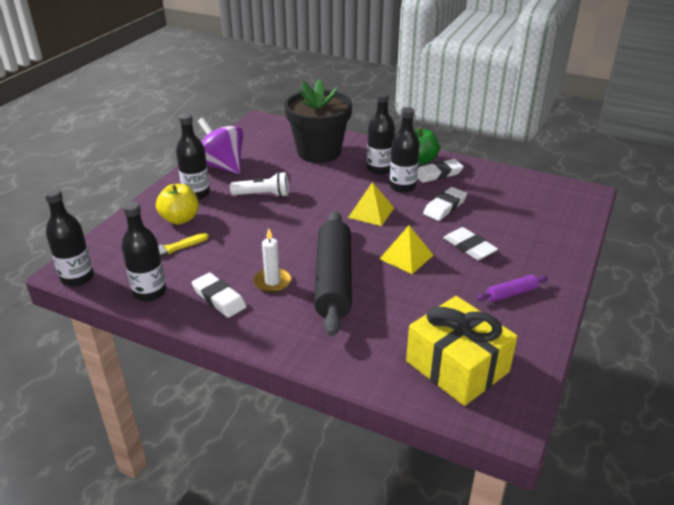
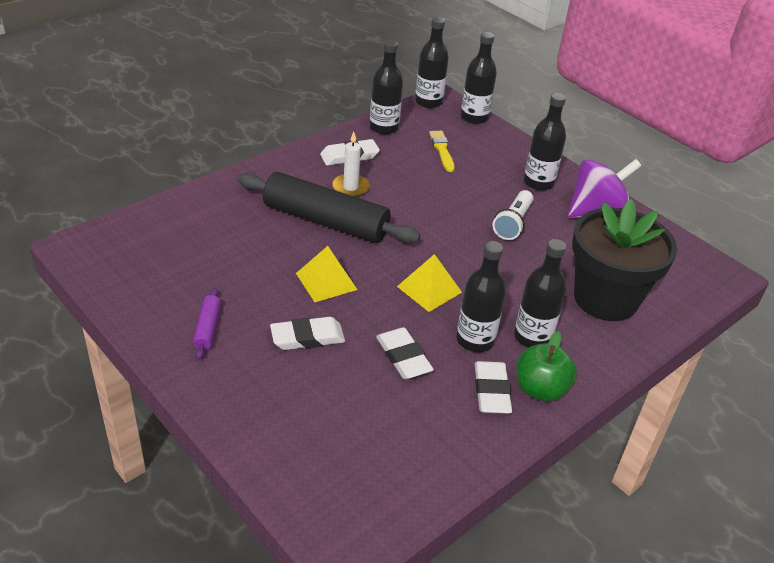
camera: 110 degrees right, 5 degrees up
yellow apple [156,184,199,225] -> none
yellow gift [406,296,518,406] -> none
none -> black bottle [461,32,497,124]

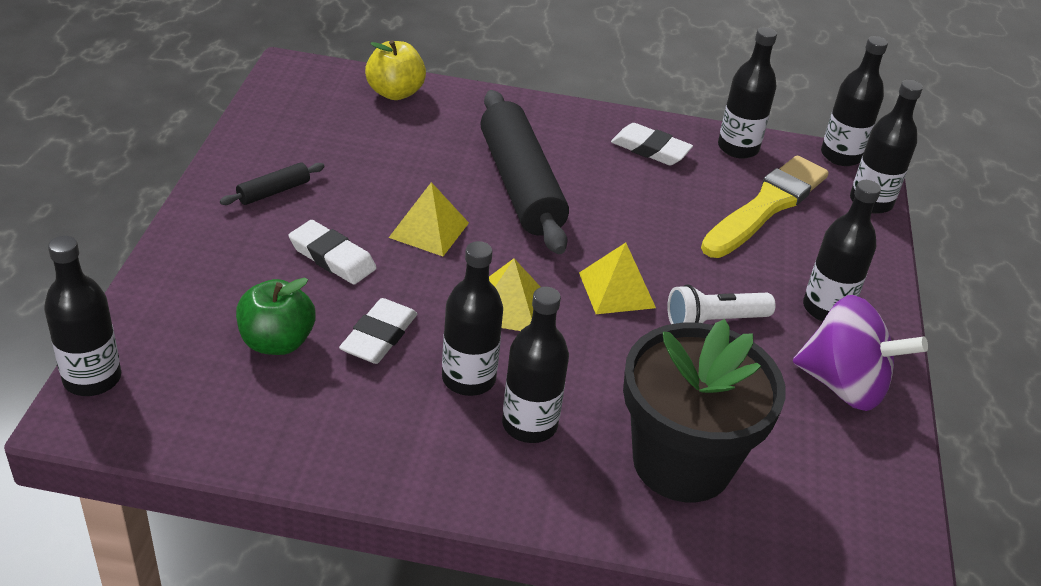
camera: 50 degrees right, 0 degrees up
purple rolling pin [193,288,221,360] -> black rolling pin [220,162,325,205]
white candle [332,132,370,197] -> none
yellow brush [429,131,455,172] -> yellow brush [701,156,829,258], size x1.95
white eraser [475,361,512,414] -> none
green apple [516,331,577,402] -> green apple moved to [236,278,316,355]
none -> black bottle [44,236,121,396]
none -> yellow apple [365,40,426,100]
none -> yellow pyramid [579,243,656,314]

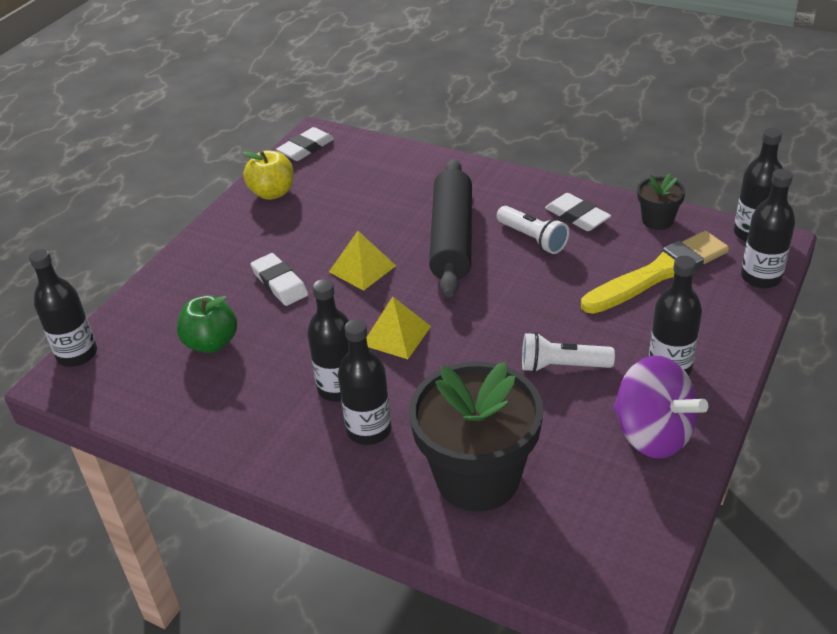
camera: 25 degrees right, 0 degrees up
black rolling pin [220,162,325,205] -> none
white eraser [339,298,417,364] -> white eraser moved to [276,127,334,161]
yellow apple [365,40,426,100] -> yellow apple moved to [243,150,294,200]
yellow pyramid [579,243,656,314] -> none
black bottle [718,27,777,159] -> black flower pot [637,173,686,230]
none -> white flashlight [497,206,569,254]

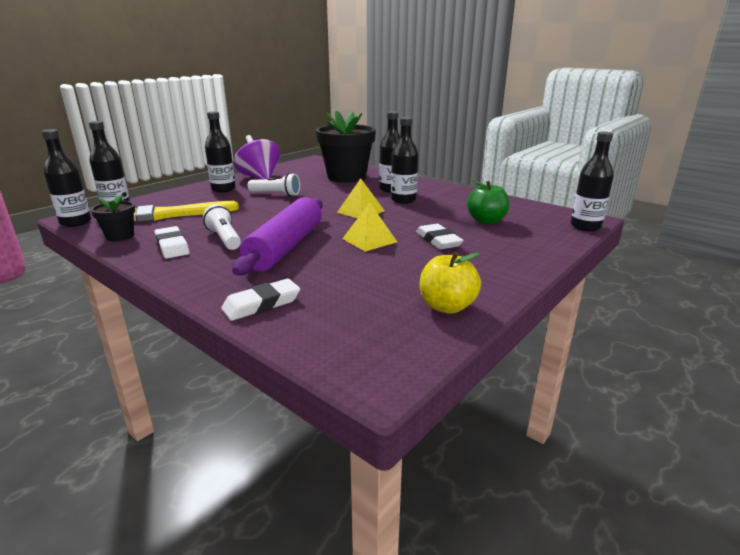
camera: 170 degrees left, 15 degrees down
white eraser [276,127,334,161] -> white eraser moved to [221,279,300,321]
black rolling pin [429,159,472,297] -> purple rolling pin [232,197,323,276]

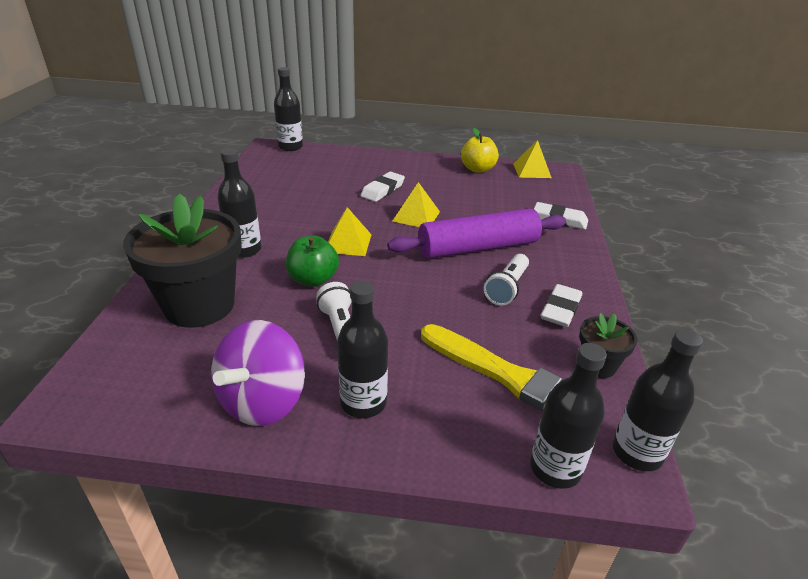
camera: 125 degrees left, 10 degrees up
black bottle [391,117,418,204] -> none
green apple [467,179,509,224] -> green apple moved to [286,236,339,287]
none -> yellow pyramid [513,140,551,178]

